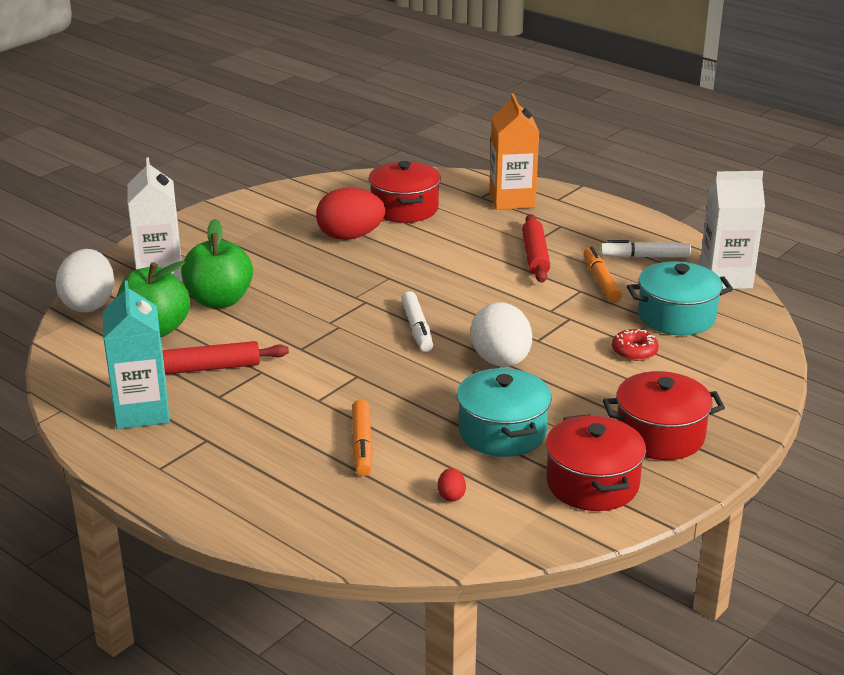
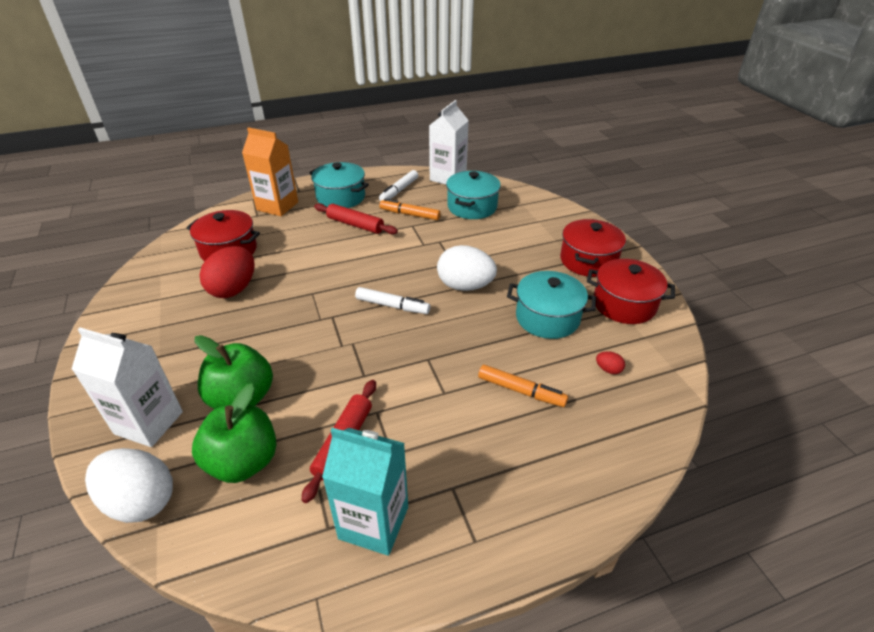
camera: 60 degrees left, 10 degrees up
red donut [612,329,659,361] -> none
none -> turquoise pot [309,162,369,208]

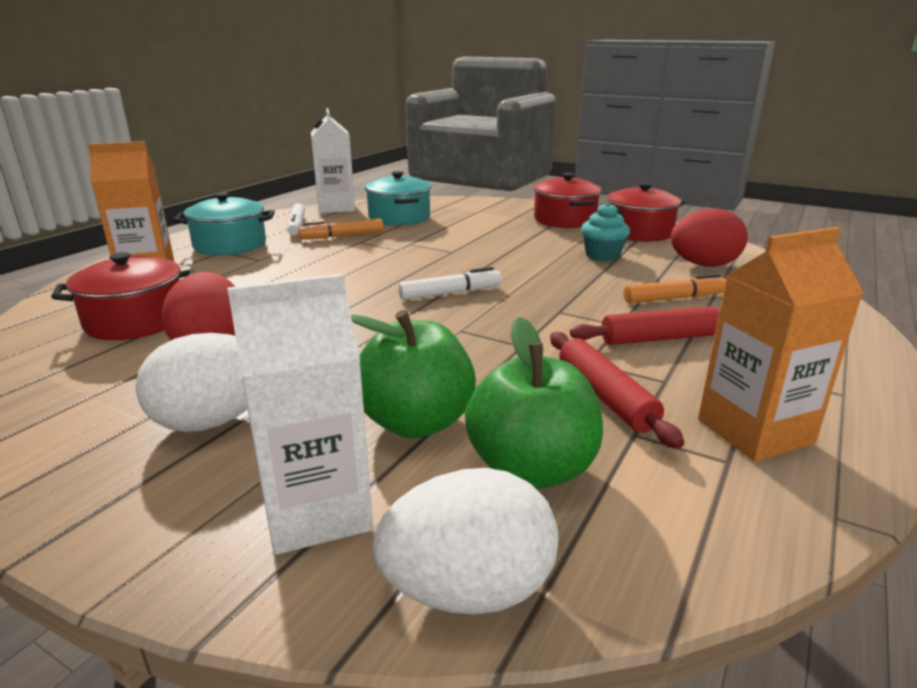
camera: 40 degrees left, 15 degrees down
red rolling pin [314,203,398,234] -> red rolling pin moved to [570,306,719,345]
turquoise carton [322,428,408,556] -> orange carton [698,227,864,462]
white egg [437,245,497,291] -> white egg moved to [135,333,248,432]
turquoise pot [507,271,596,339] -> turquoise cupcake [581,202,630,261]
red egg [596,351,625,374] -> red egg [671,209,748,267], size x2.44

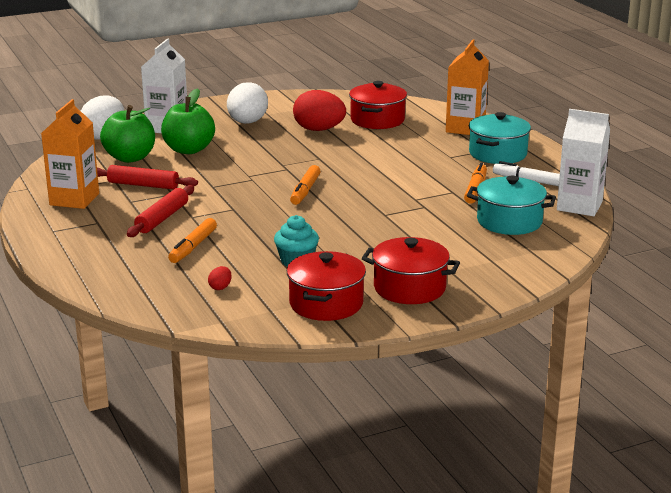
camera: 125 degrees right, 0 degrees up
white marker [398,267,502,300] -> orange marker [290,165,321,205]
red egg [671,209,748,267] -> red egg [208,266,232,290], size x0.41

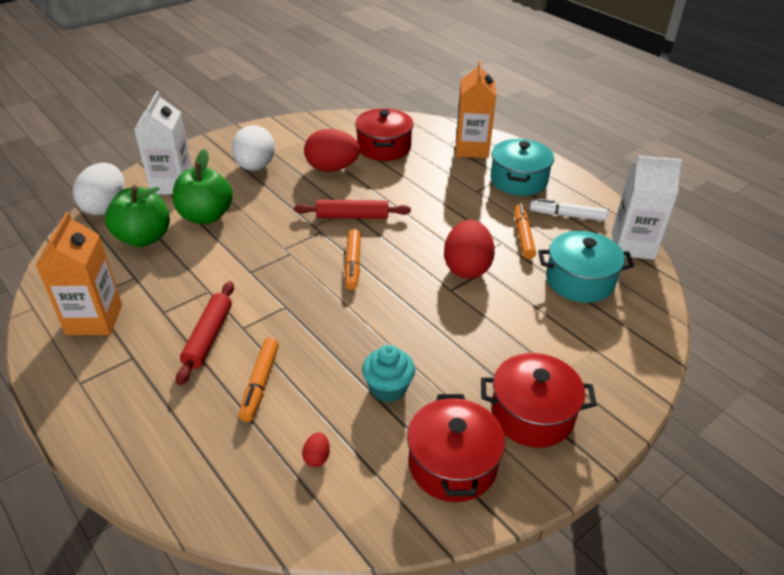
camera: 15 degrees left, 15 degrees up
red rolling pin [97,165,198,190] -> red rolling pin moved to [294,200,411,219]
none -> red egg [444,220,495,279]

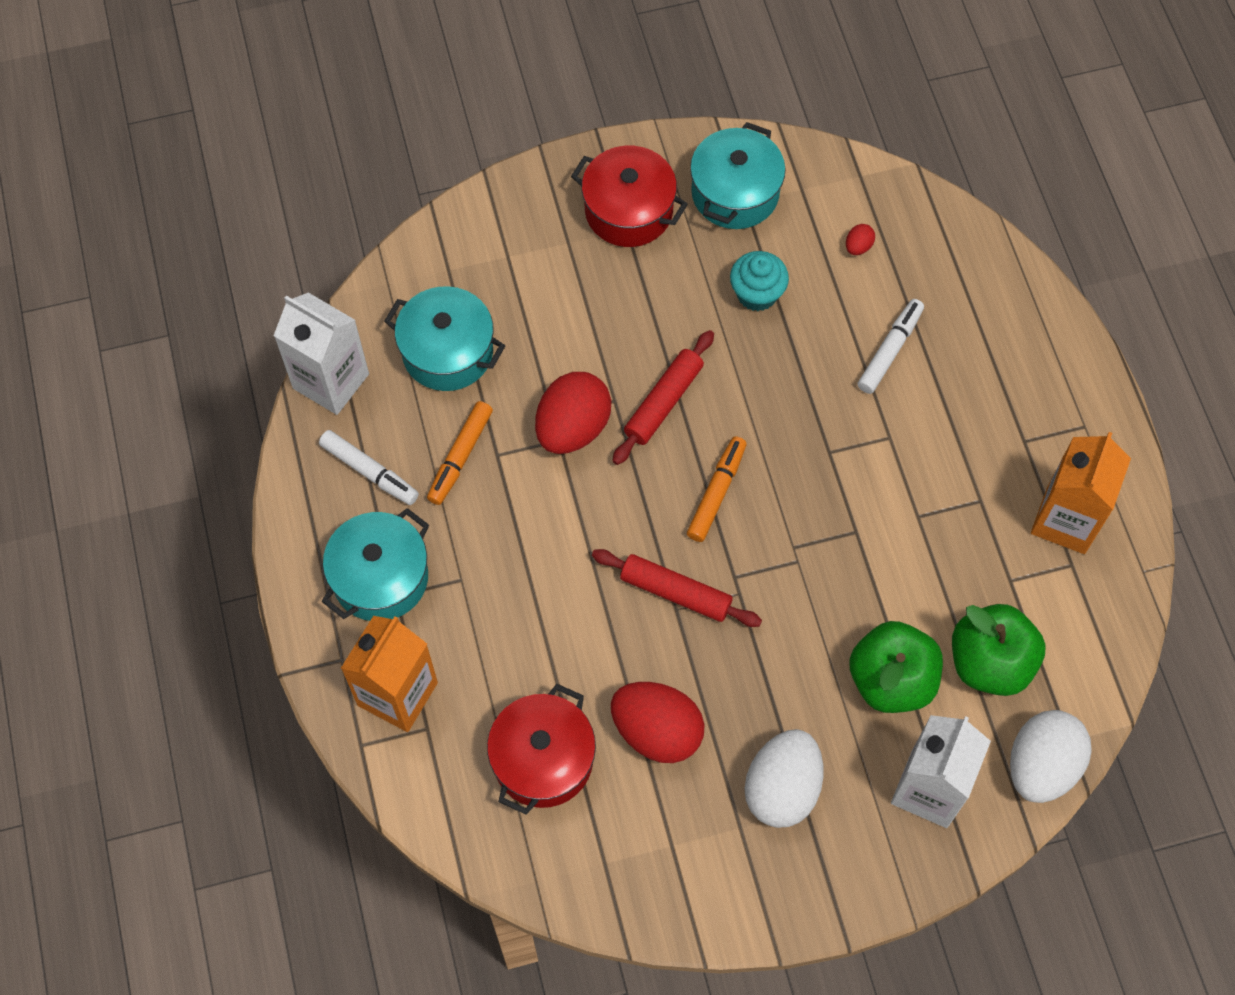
camera: 155 degrees left, 25 degrees up
red rolling pin [176,281,234,385] -> red rolling pin moved to [612,330,714,465]
orange marker [239,338,279,422] -> white marker [857,299,924,394]
red pot [407,394,505,502] -> turquoise pot [690,122,786,229]

